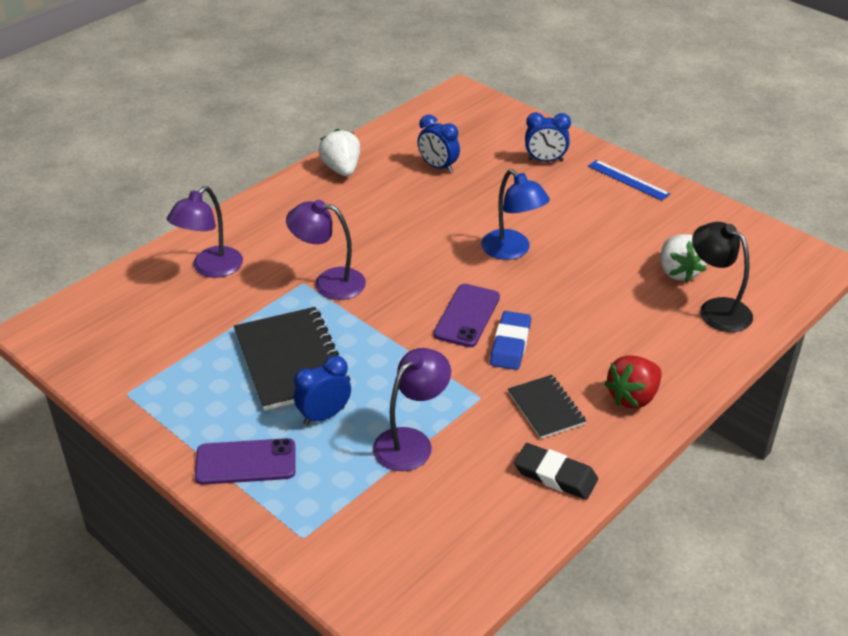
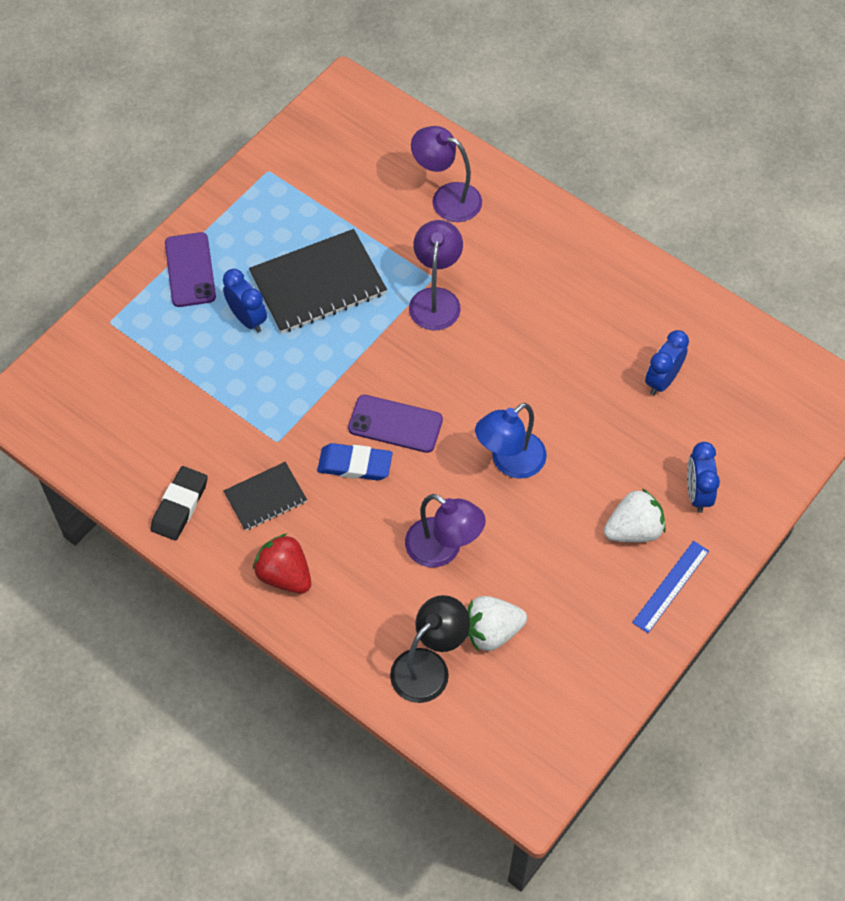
camera: 85 degrees right, 20 degrees up
white strawberry [318,129,360,176] -> white strawberry moved to [604,488,666,542]
purple lamp [373,348,451,471] -> purple lamp moved to [405,494,486,567]

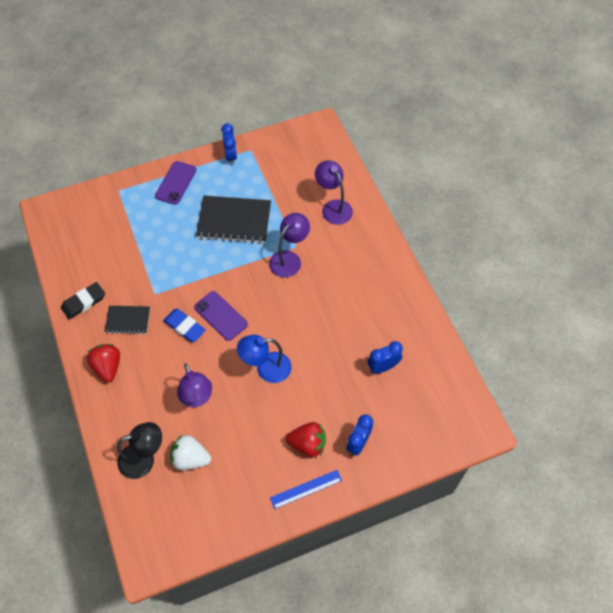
camera: 30 degrees right, 0 degrees up
blue clock [223,269,267,333] -> blue clock moved to [221,123,237,165]
white strawberry [604,488,666,542] -> red strawberry [286,422,326,457]

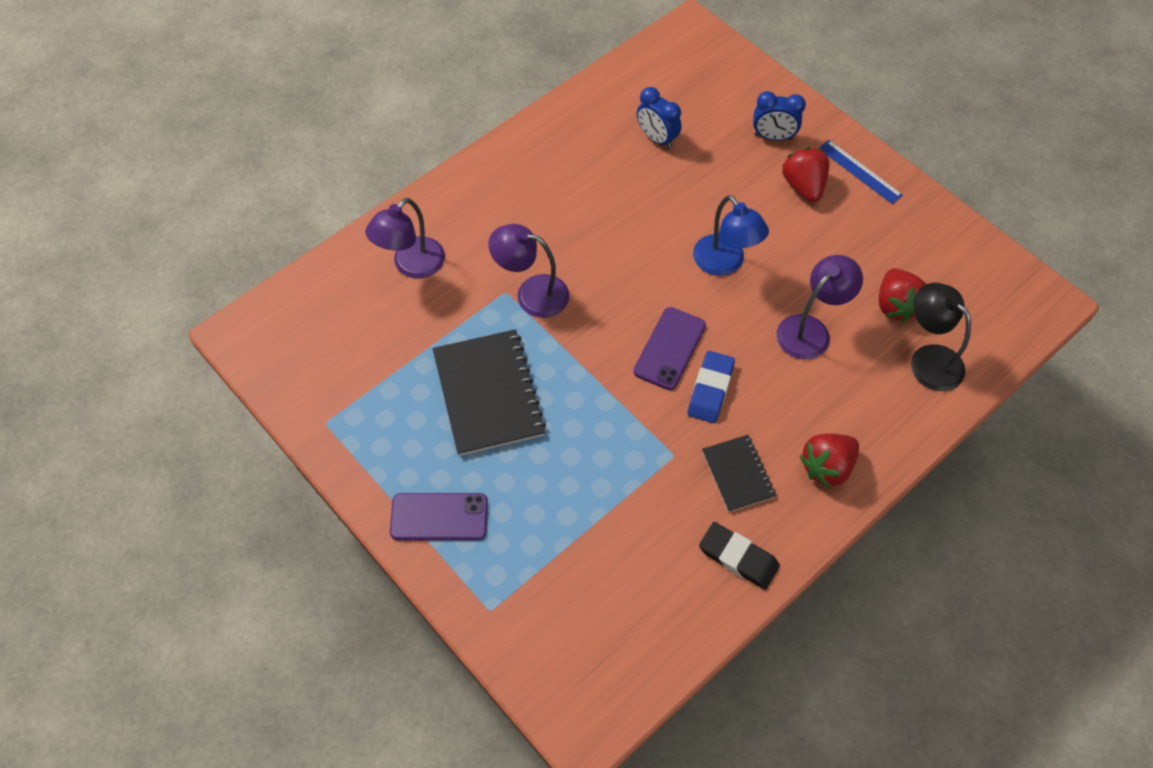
camera: 110 degrees left, 0 degrees up
white strawberry [170,435,211,470] -> red strawberry [879,268,926,322]
blue clock [221,123,237,165] -> none

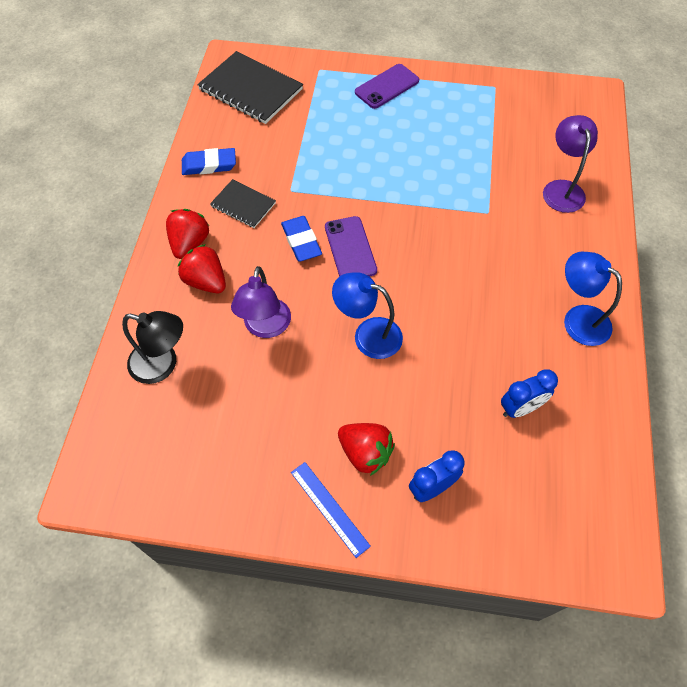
camera: 140 degrees right, 0 degrees up
black notebook [433,329,546,456] -> black notebook moved to [197,51,303,124]
purple lamp [488,224,569,318] -> none
blue clock [637,87,682,149] -> blue clock turned 150 degrees clockwise [501,369,558,418]
black eraser [699,522,780,590] -> blue eraser [182,148,236,175]
blue ruler [819,140,903,204] -> blue ruler turned 45 degrees clockwise [291,462,371,558]
red strawberry [879,268,926,322] -> red strawberry moved to [178,244,226,294]
none -> blue lamp [564,252,622,346]

